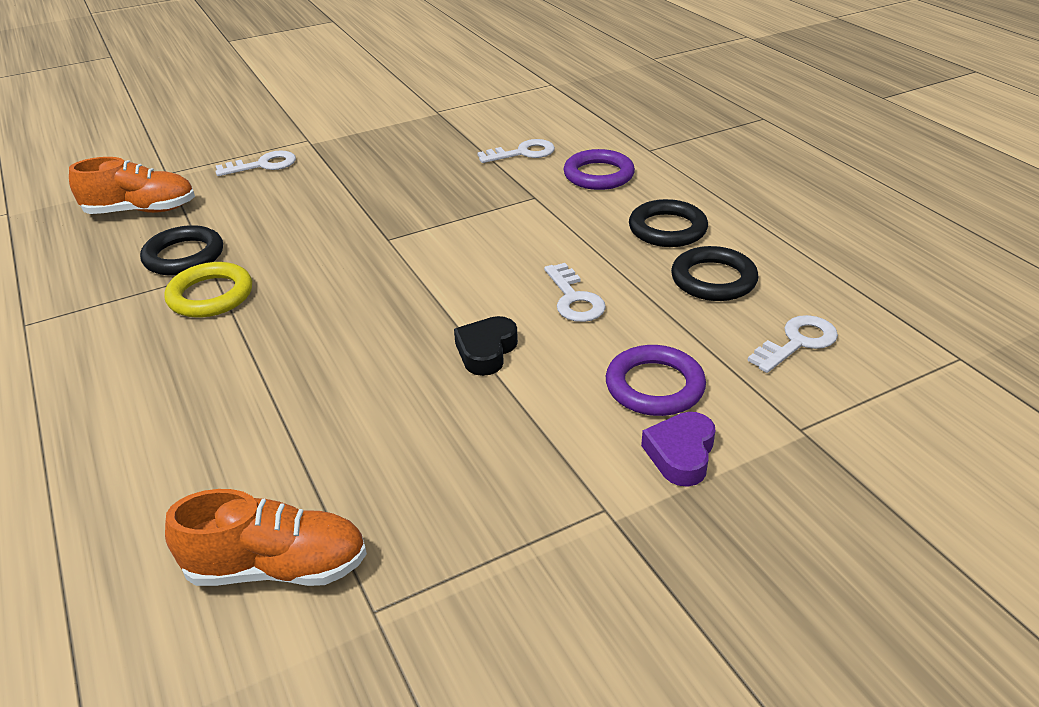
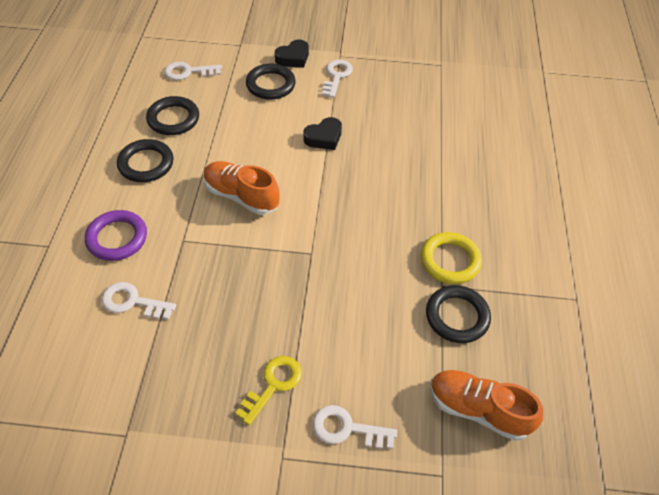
camera: 150 degrees left, 15 degrees up
orange shoe [165,489,367,586] -> orange shoe moved to [204,161,280,215]
white key [544,263,606,322] -> white key moved to [322,60,353,98]
purple ring [606,345,706,416] -> black ring [246,63,296,100]
purple heart [641,412,715,487] -> black heart [275,40,309,68]
none -> yellow key [235,356,302,425]

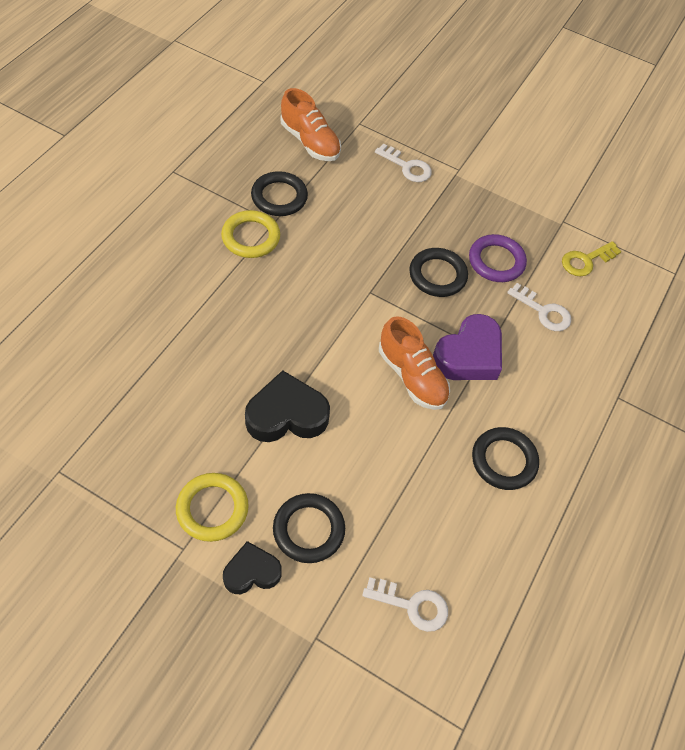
camera: 160 degrees left, 5 degrees up
purple ring [85,210,147,261] -> purple ring moved to [469,234,527,282]
black ring [146,96,199,135] -> black ring moved to [409,248,468,297]
yellow key [235,356,302,425] -> yellow key moved to [562,241,621,277]
black heart [303,117,342,150] -> black heart [245,370,330,442], size x1.60
white key [322,60,353,98] -> yellow ring [176,473,249,542]
none -> purple heart [433,314,502,380]

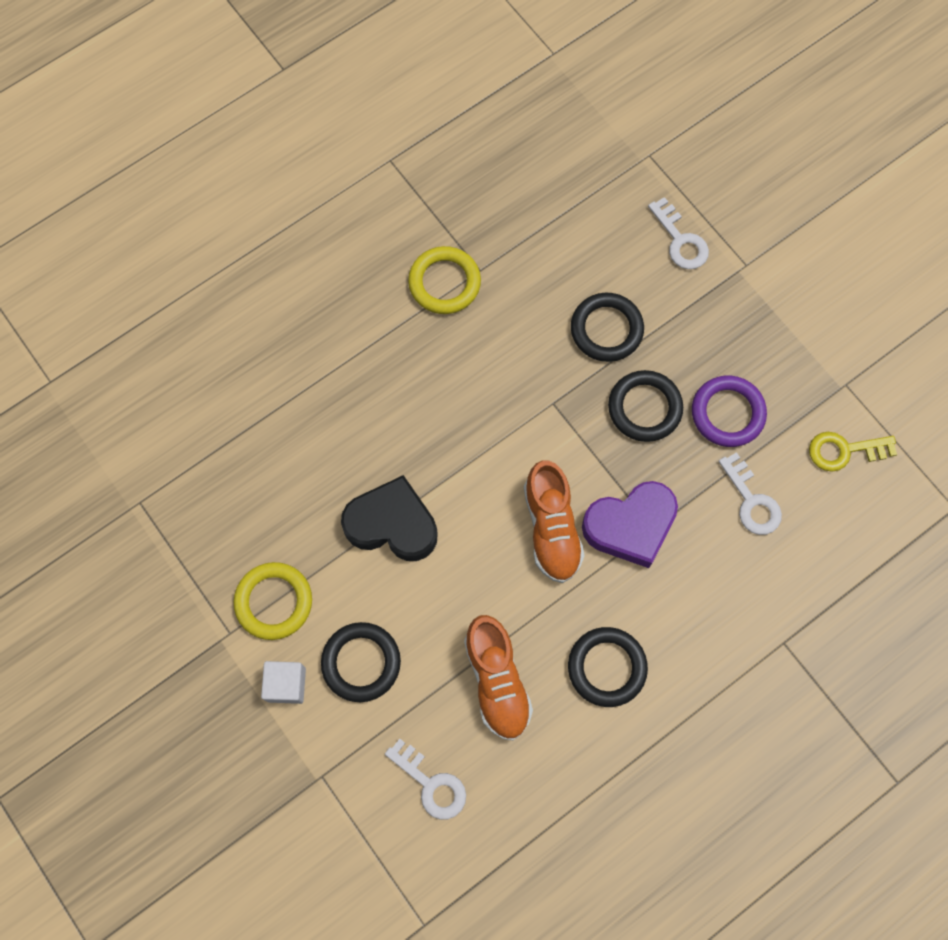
camera: 30 degrees right, 15 degrees up
black heart [223,541,282,594] -> white cube [261,661,306,704]
black ring [251,171,308,216] -> black ring moved to [571,293,644,362]
orange shoe [281,88,341,161] -> orange shoe moved to [464,615,533,740]

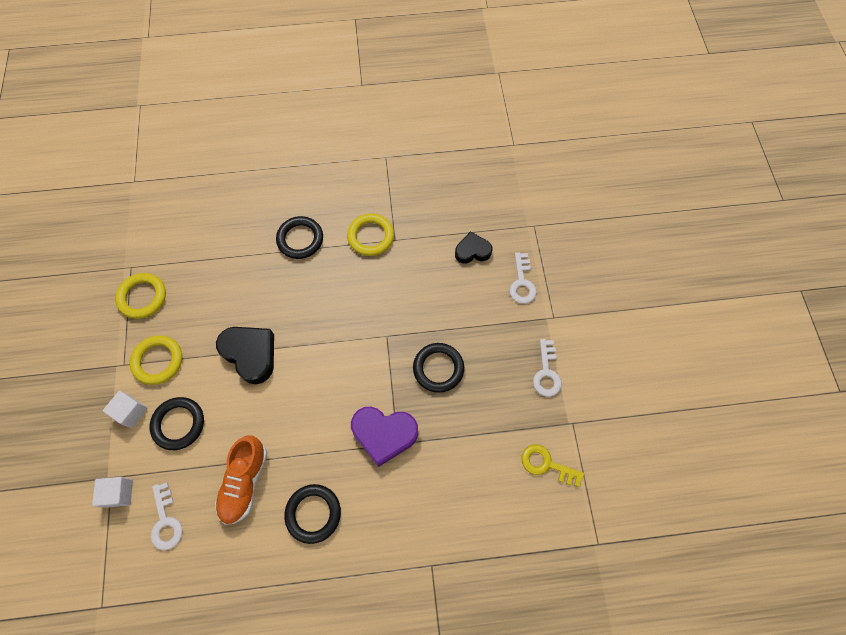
camera: 30 degrees right, 5 degrees down
orange shoe [524,460,585,583] -> none
black ring [571,293,644,362] -> black ring moved to [276,216,323,259]
purple ring [692,376,767,447] -> none
white key [719,452,782,535] -> white key moved to [533,339,562,397]
none -> white cube [92,477,133,508]
none -> yellow ring [115,273,166,319]
none -> black heart [455,231,492,264]

